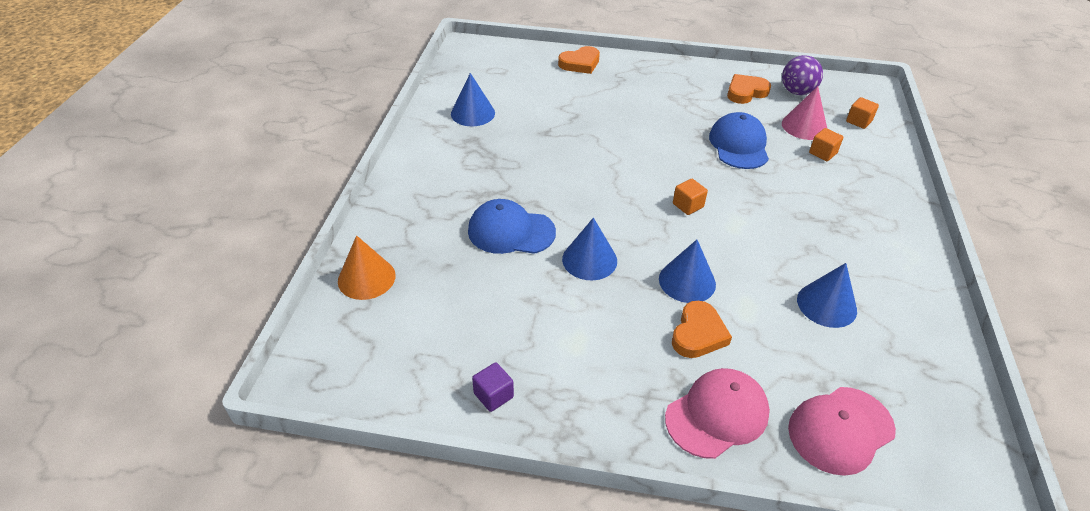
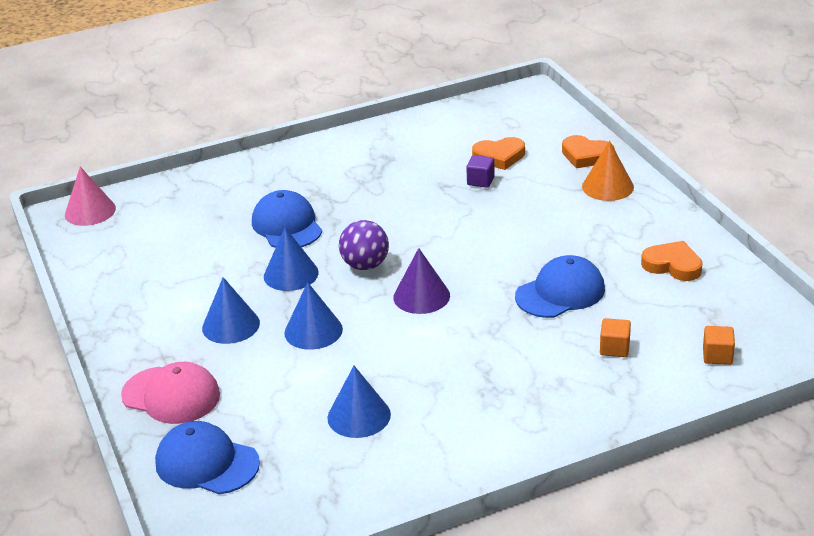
camera: 60 degrees right, 10 degrees down
orange cone [338,235,396,300] -> orange cone moved to [582,141,634,201]
blue cone [451,73,495,126] -> blue cone moved to [202,277,260,344]
purple cube [472,362,514,412] -> purple cube moved to [466,155,495,188]
orange heart [672,301,732,358] -> orange heart moved to [472,137,525,170]
orange cube [673,179,708,215] -> purple cone [393,248,450,314]
purple ball [782,55,823,95] -> purple ball moved to [339,220,389,270]
pink cone [782,86,827,140] -> pink cone moved to [65,167,116,226]
pink cap [788,387,896,476] -> blue cap [155,421,260,494]

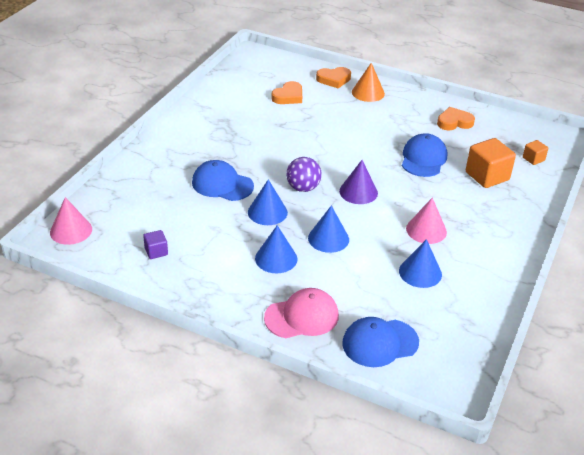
camera: 45 degrees left, 5 degrees up
purple cube [466,155,495,188] -> purple cube moved to [143,230,168,259]
orange cube [600,318,631,357] -> orange cube [466,138,516,188], size x1.93
none -> pink cone [406,197,447,244]

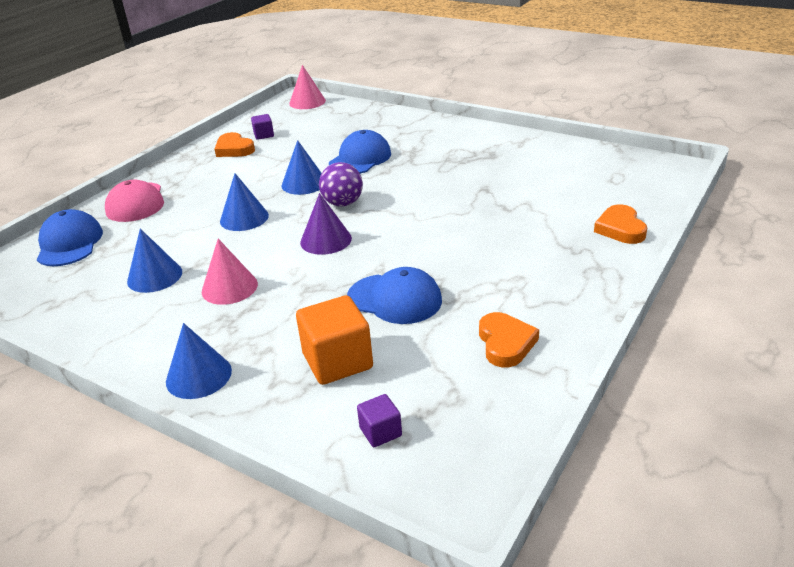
camera: 100 degrees right, 5 degrees down
blue cone [255,225,298,273] -> blue cone moved to [166,323,232,399]
orange heart [271,81,302,104] -> orange heart moved to [215,132,255,157]
orange cone [352,63,385,102] -> none
orange cube [523,140,548,165] -> purple cube [357,394,402,447]

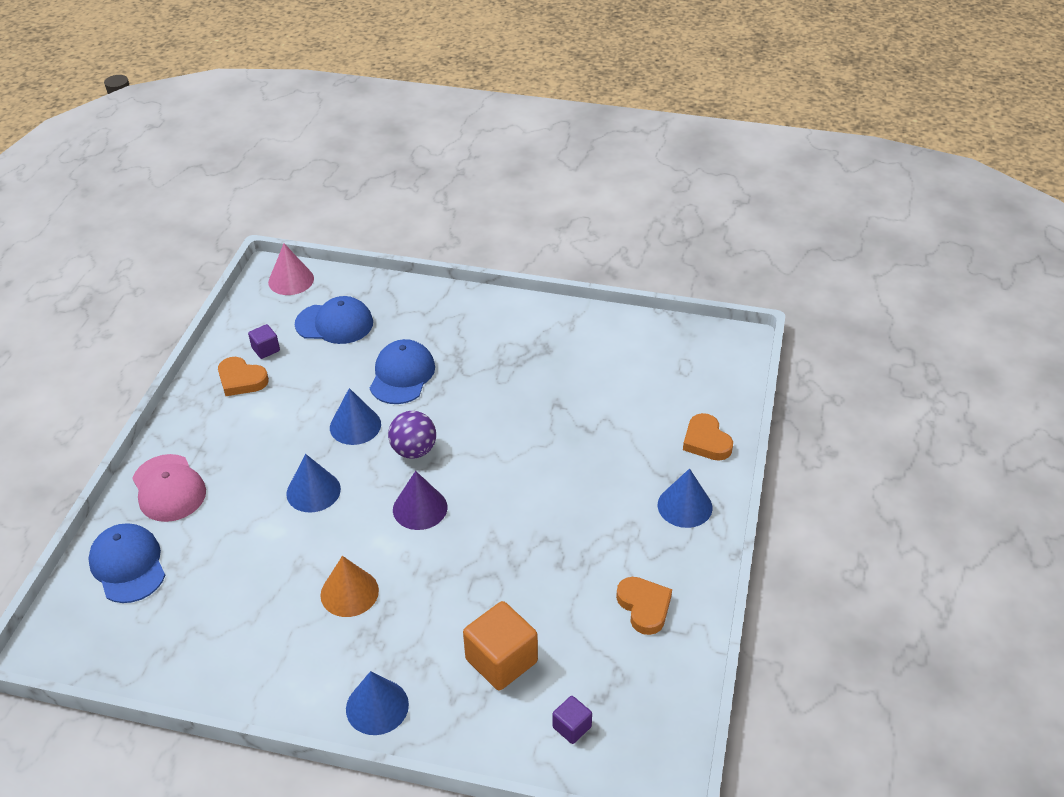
camera: 20 degrees left, 10 degrees up
blue cone [127,229,182,293] -> blue cone moved to [658,468,712,528]
pink cone [202,239,258,305] -> orange cone [320,556,379,617]
blue cap [347,267,442,324] -> blue cap moved to [295,296,373,344]

